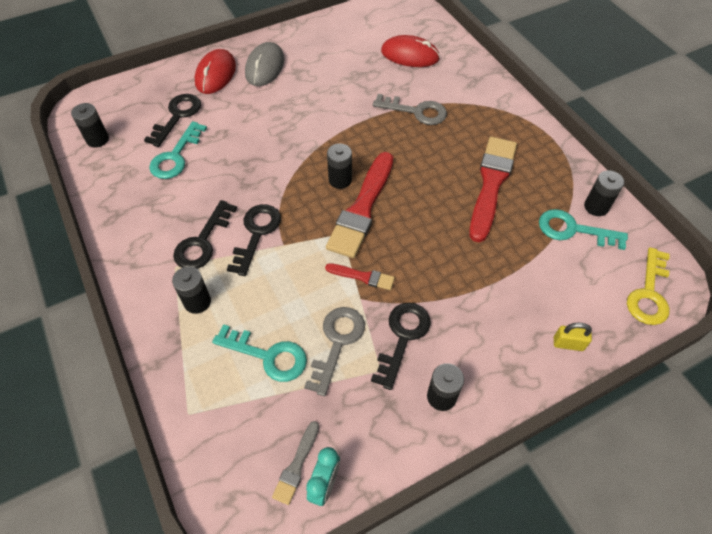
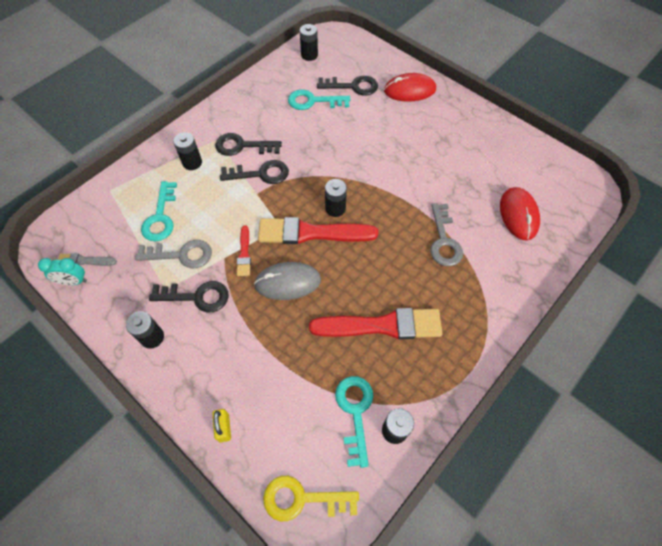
camera: 70 degrees right, 5 degrees up
grey mouse [245,42,284,86] -> grey mouse moved to [254,262,321,300]

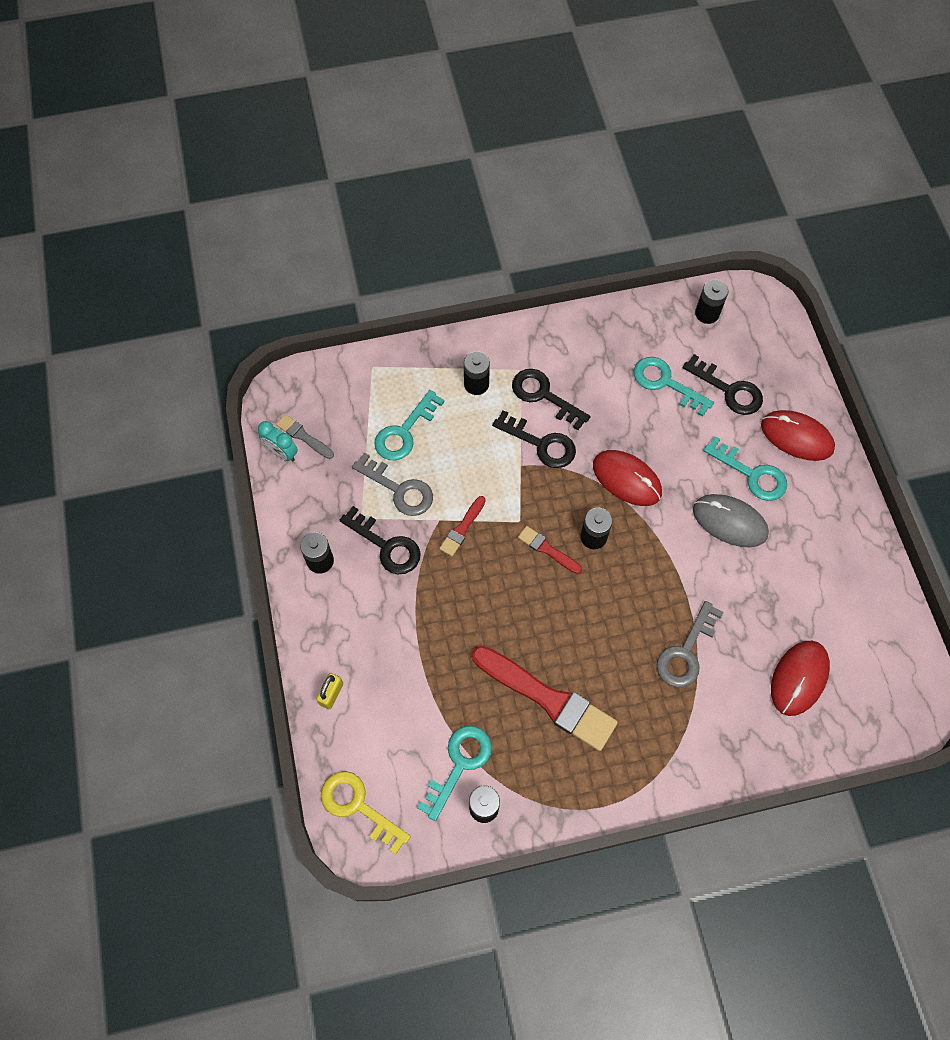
camera: 35 degrees right, 5 degrees up
grey mouse [254,262,321,300] -> grey mouse moved to [693,494,769,547]
red brush [258,217,378,244] -> red brush [518,526,582,574], size x0.48
none -> red mouse [593,450,662,506]
none -> turquoise key [703,436,787,501]

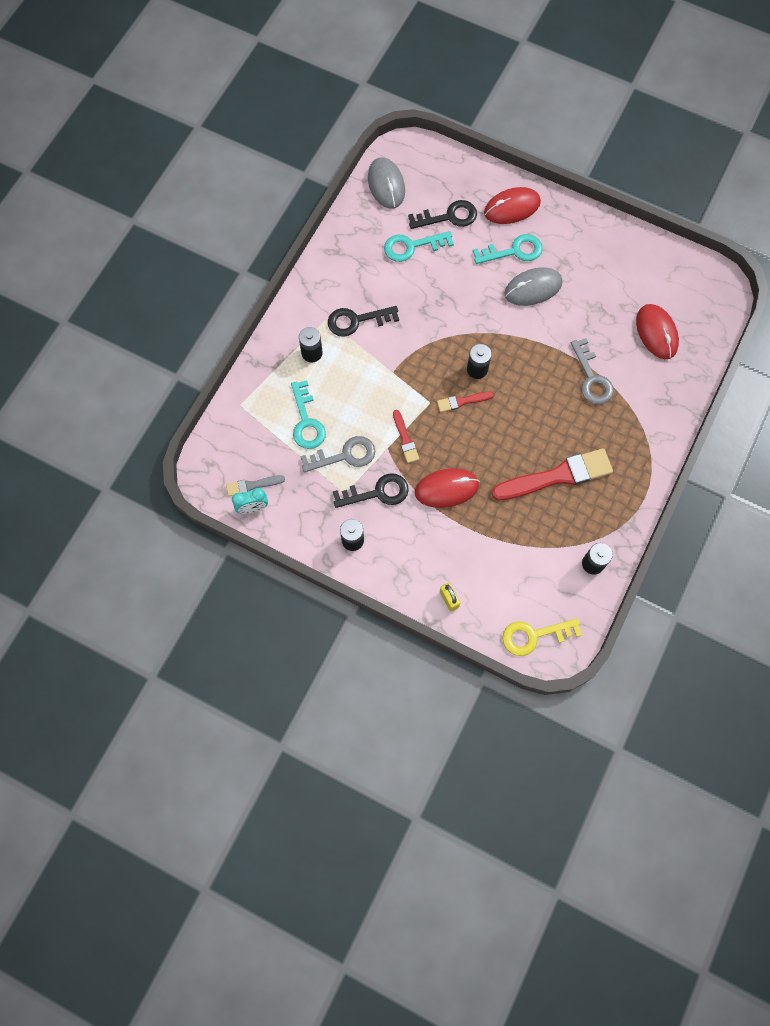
camera: 50 degrees left, 5 degrees up
turquoise key [417,726,492,821] -> none
black key [492,410,576,468] -> none
red mouse [593,450,662,506] -> red mouse moved to [415,468,479,508]
black battery [695,279,728,324] -> grey mouse [368,157,405,209]

